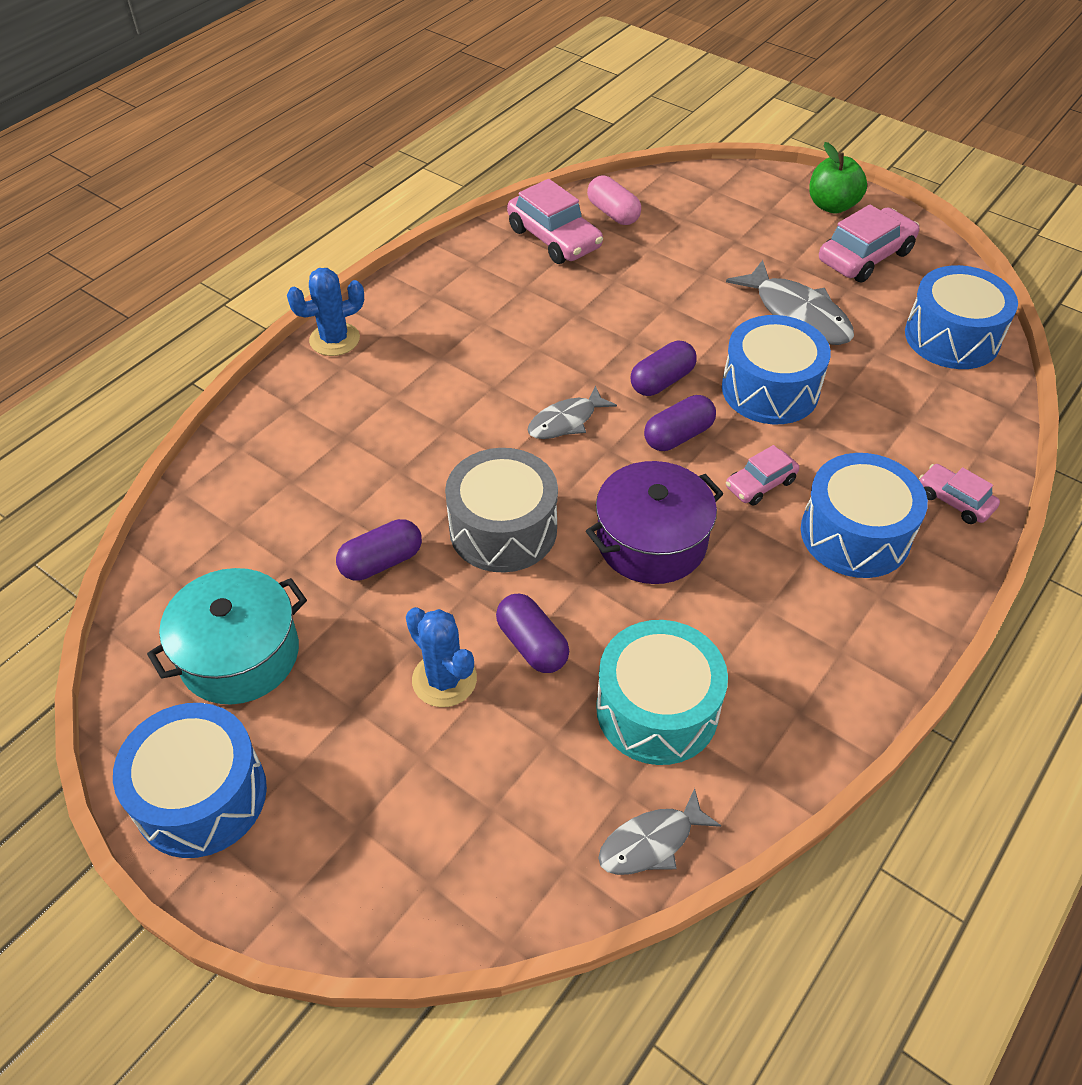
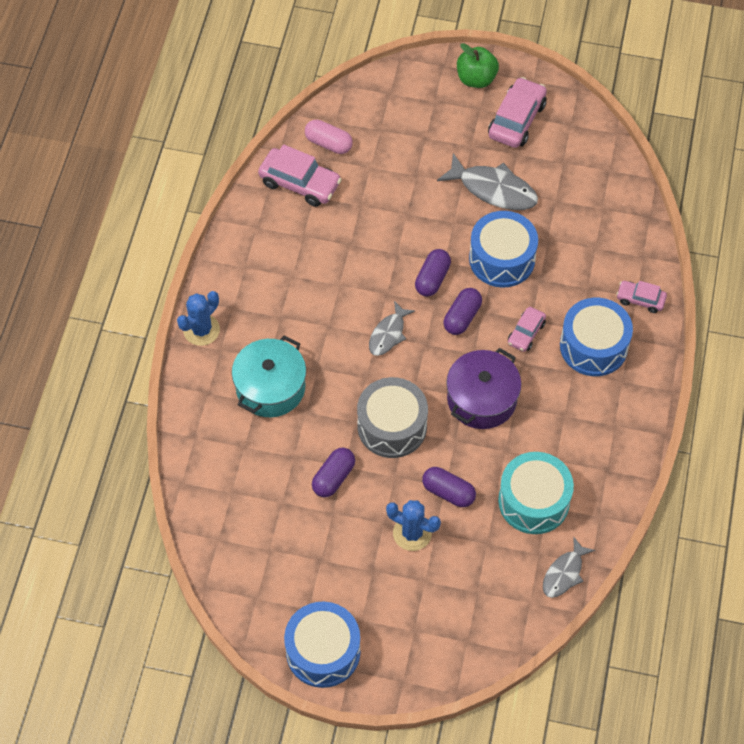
camera: 25 degrees left, 10 degrees up
turquoise pot [147,568,307,704] -> turquoise pot moved to [232,336,306,417]
blue drum [905,265,1018,369] -> none

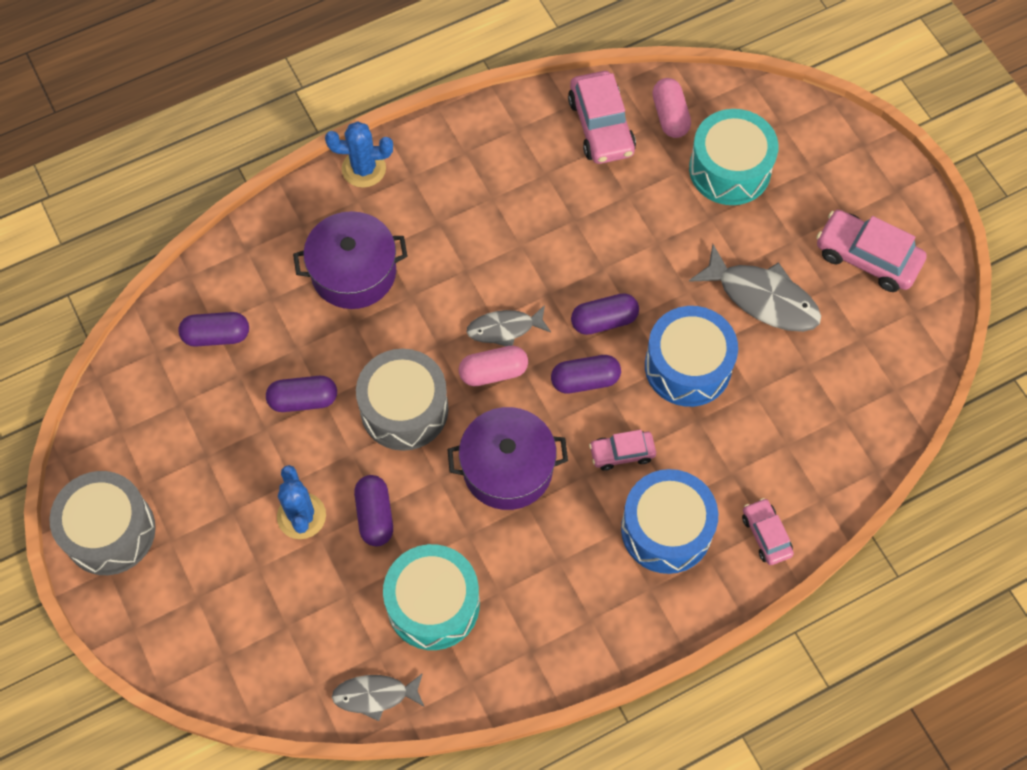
camera: 50 degrees right, 5 degrees up
turquoise pot [232,336,306,417] -> purple pot [293,211,408,309]
blue drum [284,602,361,688] -> grey drum [49,471,156,575]
grey fish [437,153,538,210] -> grey fish turned 45 degrees counterclockwise [689,244,821,332]
green apple [457,43,499,88] -> none
pink car [488,77,547,148] -> pink car turned 135 degrees counterclockwise [816,210,927,292]
none -> purple capsule [178,312,249,347]
none -> pink capsule [459,346,528,386]
none -> turquoise drum [689,109,778,205]

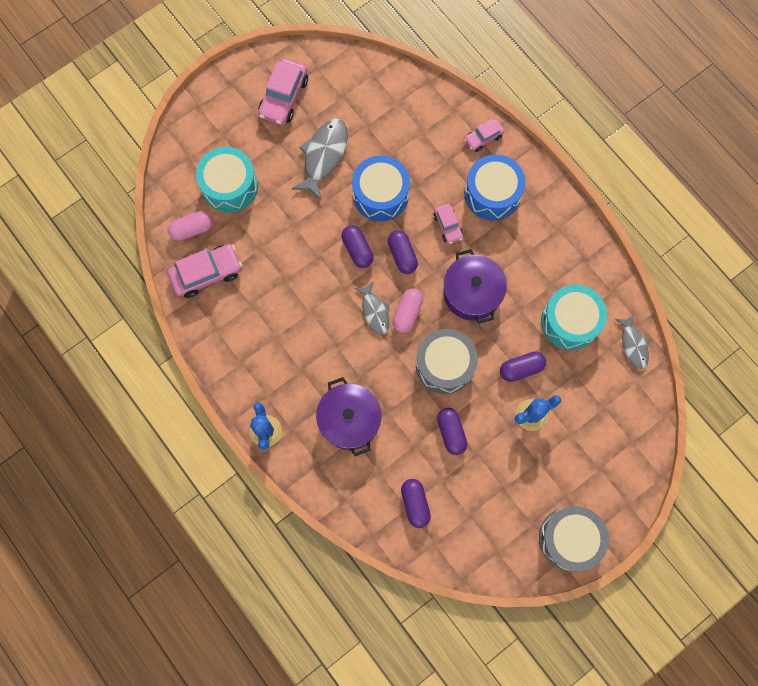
camera: 100 degrees left, 10 degrees up
pink capsule [459,346,528,386] -> pink capsule turned 45 degrees clockwise [393,288,423,333]

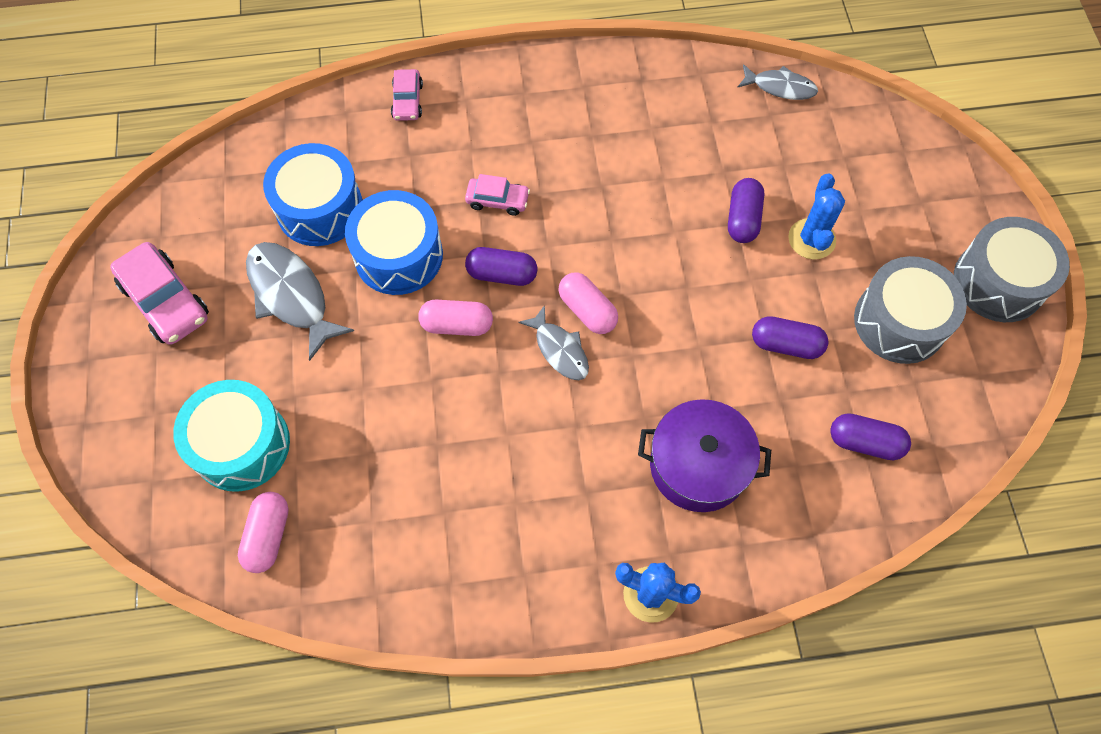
camera: 60 degrees left, 10 degrees down
pink car [167,244,242,298] -> none
purple capsule [341,225,374,268] -> pink capsule [418,300,493,336]
grey fish [355,282,389,335] -> grey fish turned 45 degrees clockwise [518,305,589,380]
grey drum [416,329,478,394] -> grey drum moved to [854,256,967,364]
purple pot [444,249,507,324] -> none
blue drum [464,154,525,220] -> blue drum moved to [263,143,363,246]
turquoise drum [541,285,607,350] -> none

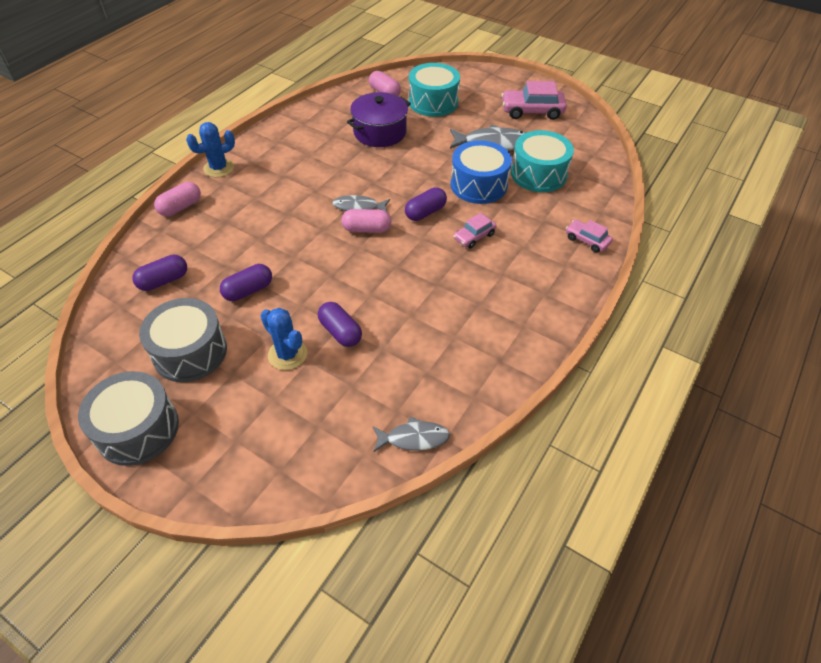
camera: 130 degrees right, 15 degrees down
blue drum [263,143,363,246] -> turquoise drum [511,130,574,192]
pink capsule [418,300,493,336] -> pink capsule moved to [154,182,201,216]
purple pot [638,399,771,512] -> purple pot moved to [347,92,411,147]
grey fish [737,64,818,100] -> grey fish turned 150 degrees counterclockwise [373,417,450,452]

